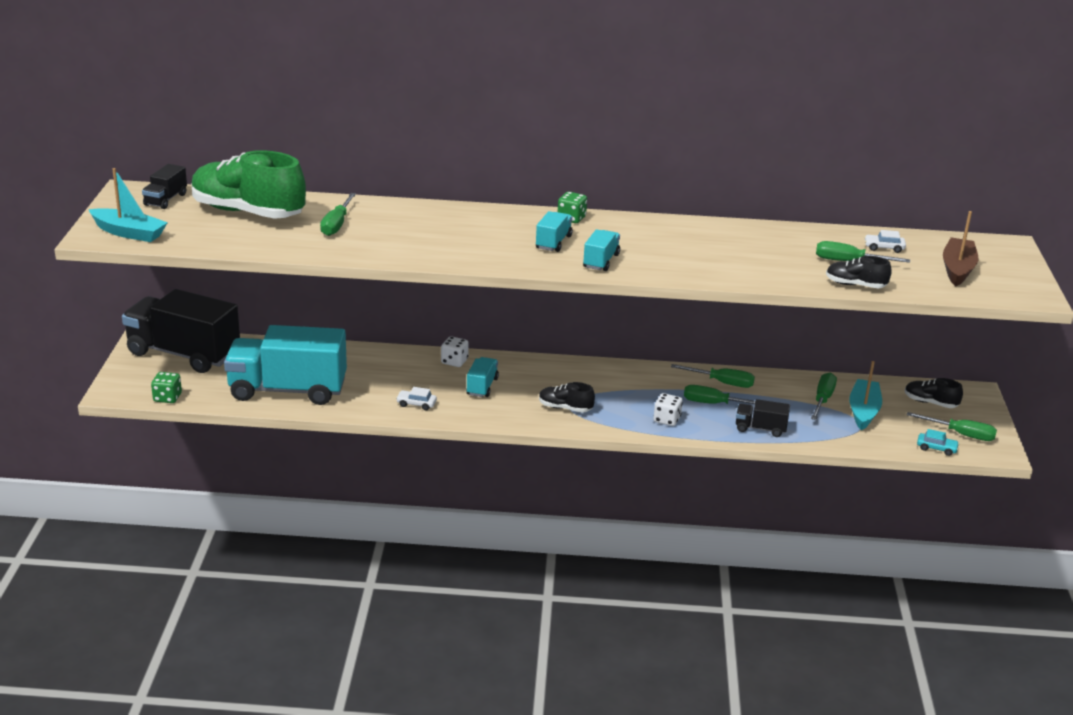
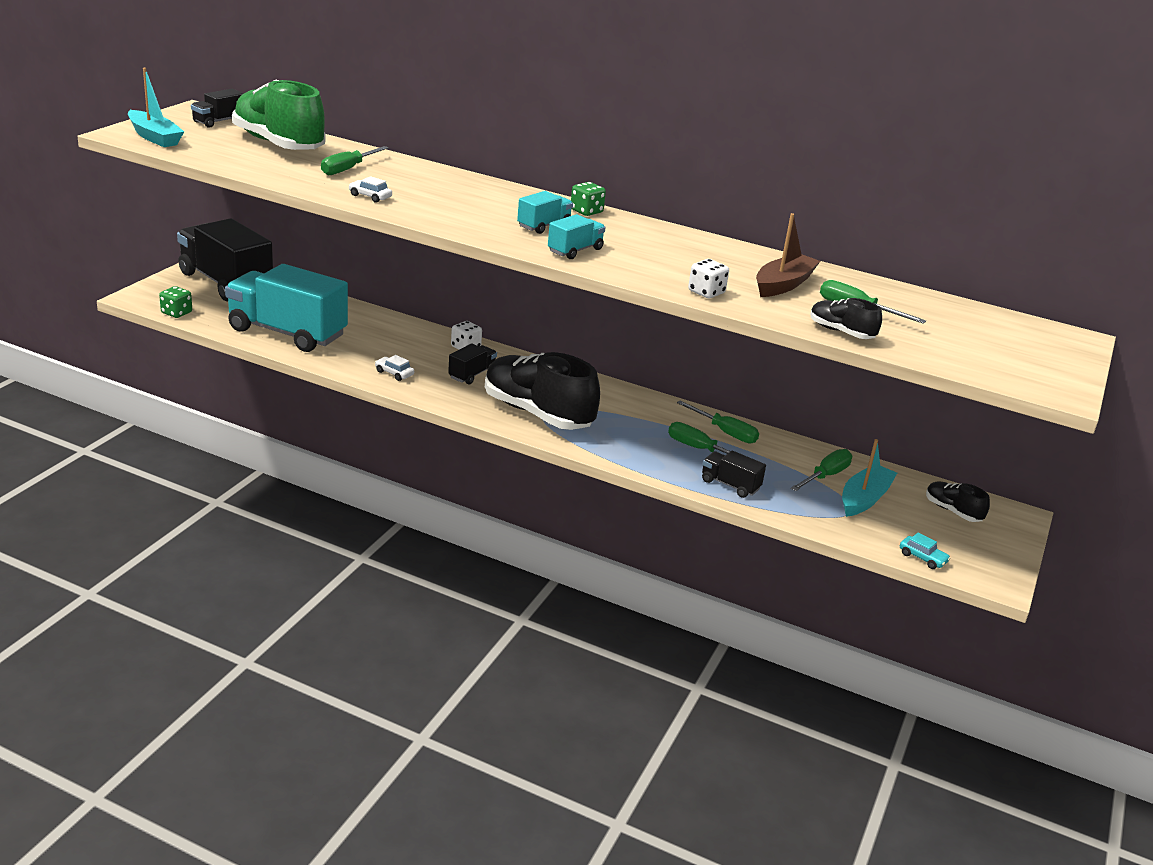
camera: 20 degrees right, 0 degrees up
turquoise truck [466,357,499,397] -> black truck [448,344,497,385]
black shoe [539,382,595,413] -> black shoe [485,352,600,430], size x2.19
white dice [653,393,683,426] -> white dice moved to [688,259,729,298]
white car [864,230,906,253] -> white car moved to [349,176,392,203]
green screwdriver [907,412,997,441] -> none
brown boat [943,211,978,286] -> brown boat moved to [756,213,820,297]

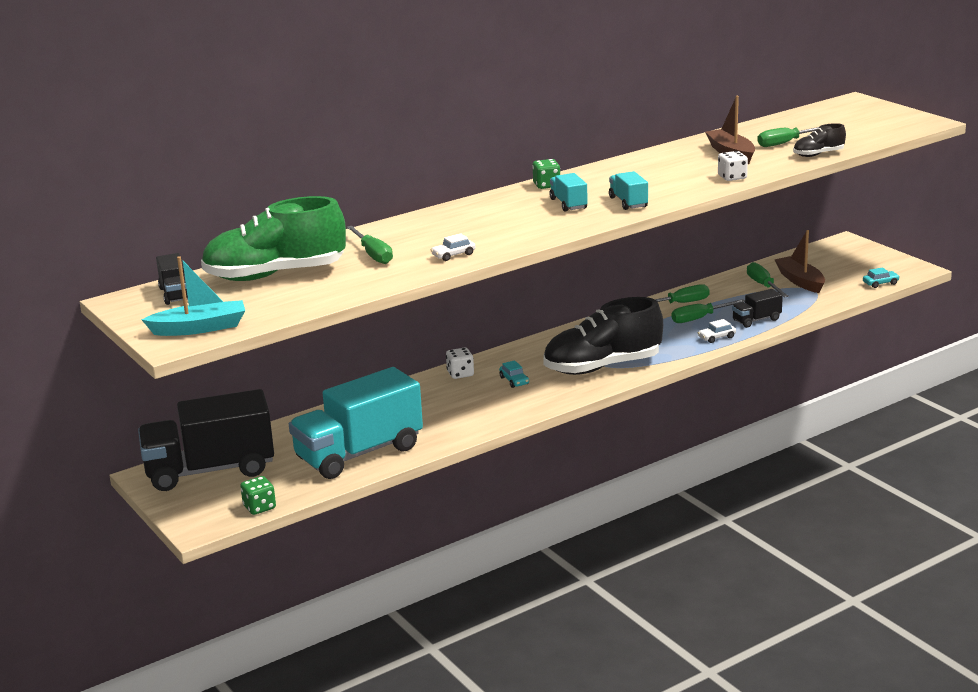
camera: 55 degrees left, 5 degrees down
white car [375,355,414,381] -> white car moved to [698,319,736,343]
black truck [448,344,497,385] -> turquoise car [499,360,529,388]
turquoise boat [842,439,897,517] -> brown boat [775,230,825,293]
black shoe [926,482,990,522] -> none

